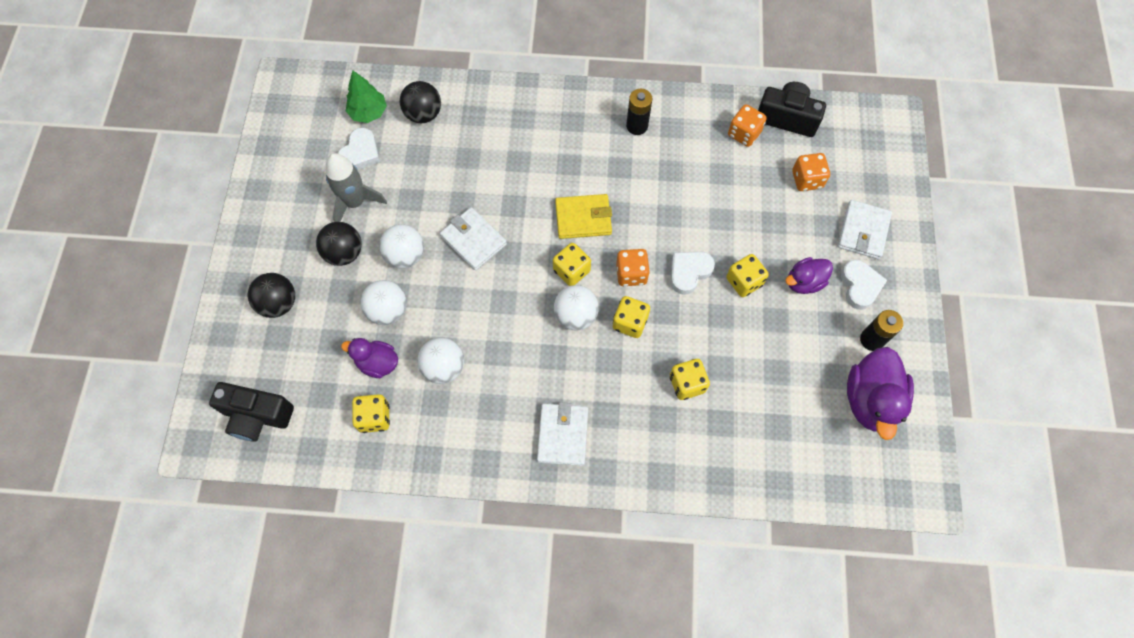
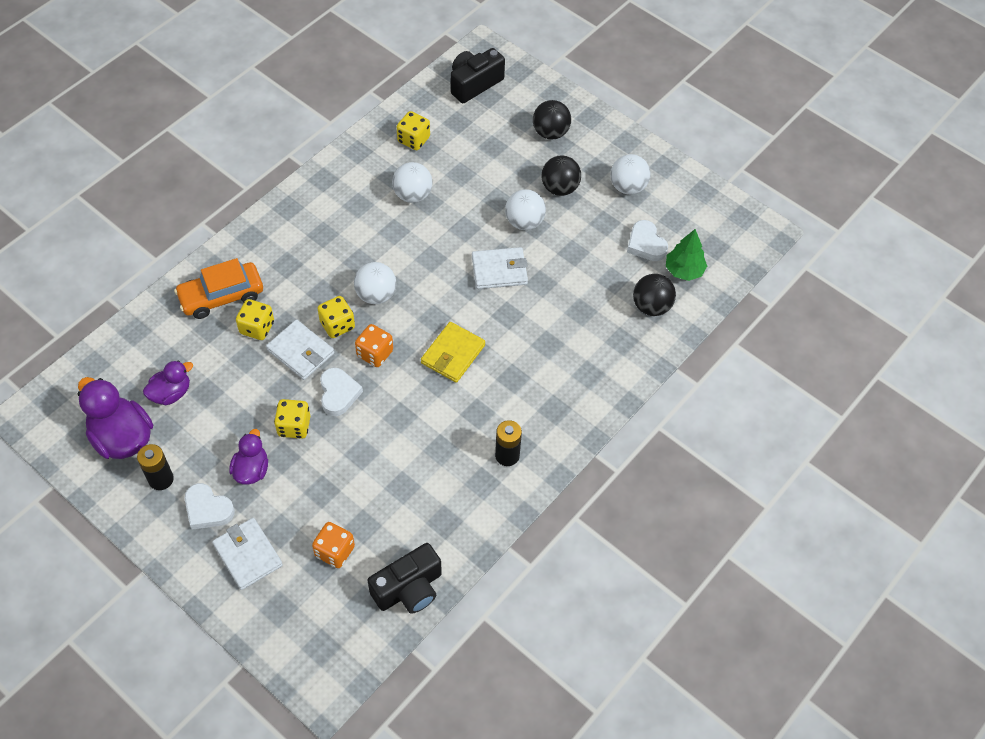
camera: 125 degrees right, 10 degrees down
grey rocket [325,153,387,222] -> none
purple duck [341,338,398,378] -> purple duck moved to [143,360,193,405]
white ball [360,280,407,325] -> white ball moved to [611,154,651,195]
white wallet [537,402,588,466] -> white wallet moved to [266,320,334,380]
yellow dice [553,243,591,286] -> none
orange dice [728,104,767,147] -> none
none -> orange car [174,258,263,319]

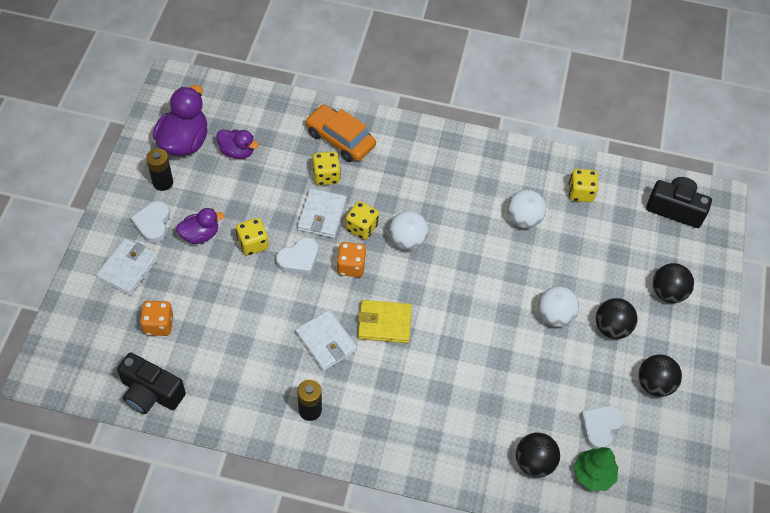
camera: 60 degrees right, 0 degrees up
white wallet [472,247,528,289] -> white wallet moved to [295,310,357,371]
white ball [611,154,651,195] -> black ball [638,355,682,397]

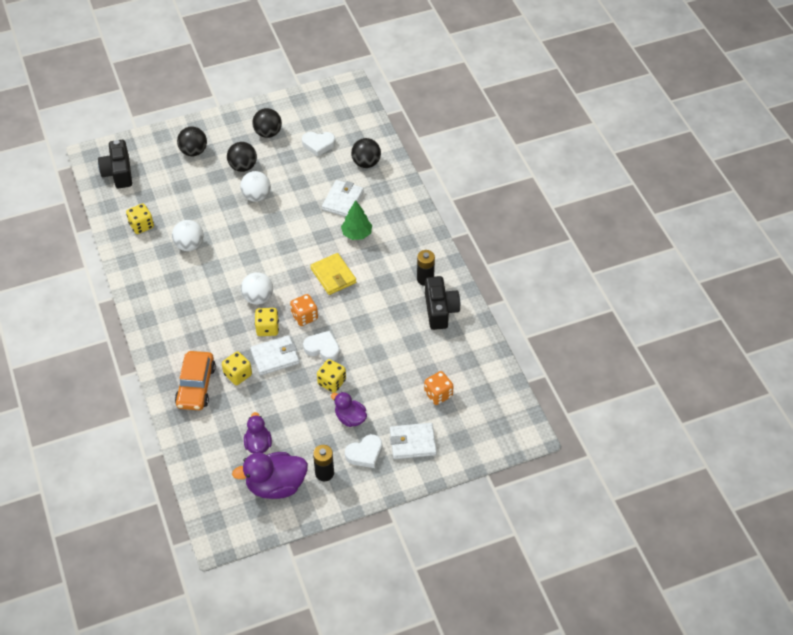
camera: 120 degrees left, 5 degrees down
black camera [117,352,186,414] -> black camera moved to [425,276,460,330]
white wallet [295,310,357,371] -> white wallet moved to [322,180,364,217]
green tree [574,447,618,491] -> green tree moved to [341,200,372,240]

